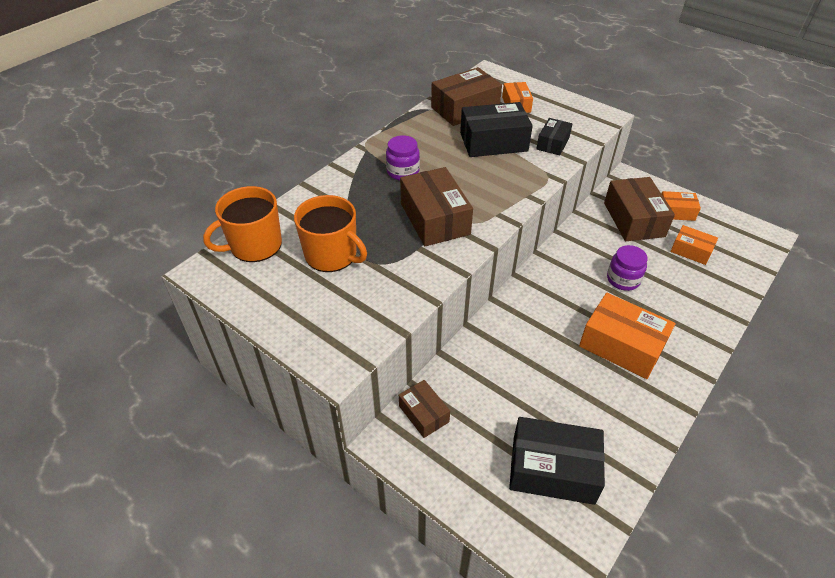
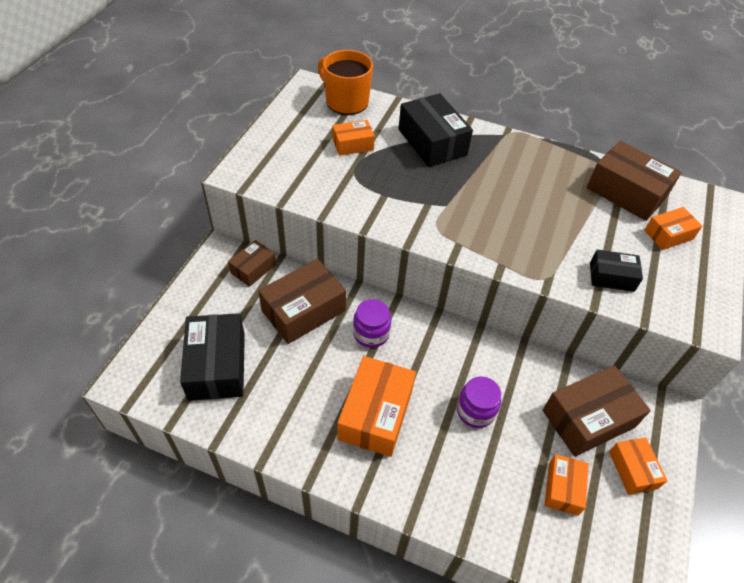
camera: 70 degrees right, 5 degrees up
orange mug [294,195,367,272] -> orange box [332,120,375,156]
purple jar [386,135,420,180] -> purple jar moved to [353,299,391,348]
brown box [400,167,473,246] -> brown box moved to [258,259,346,344]
black box [460,102,533,157] -> black box moved to [399,93,473,167]

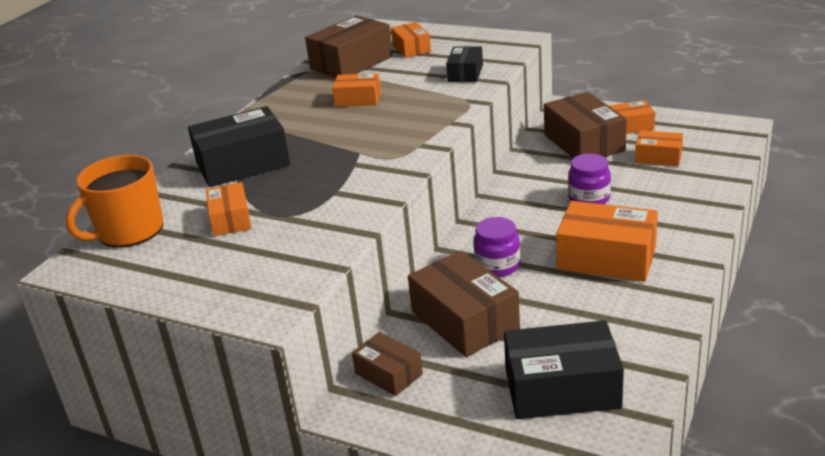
camera: 80 degrees left, 20 degrees down
none -> orange box [332,73,381,107]

